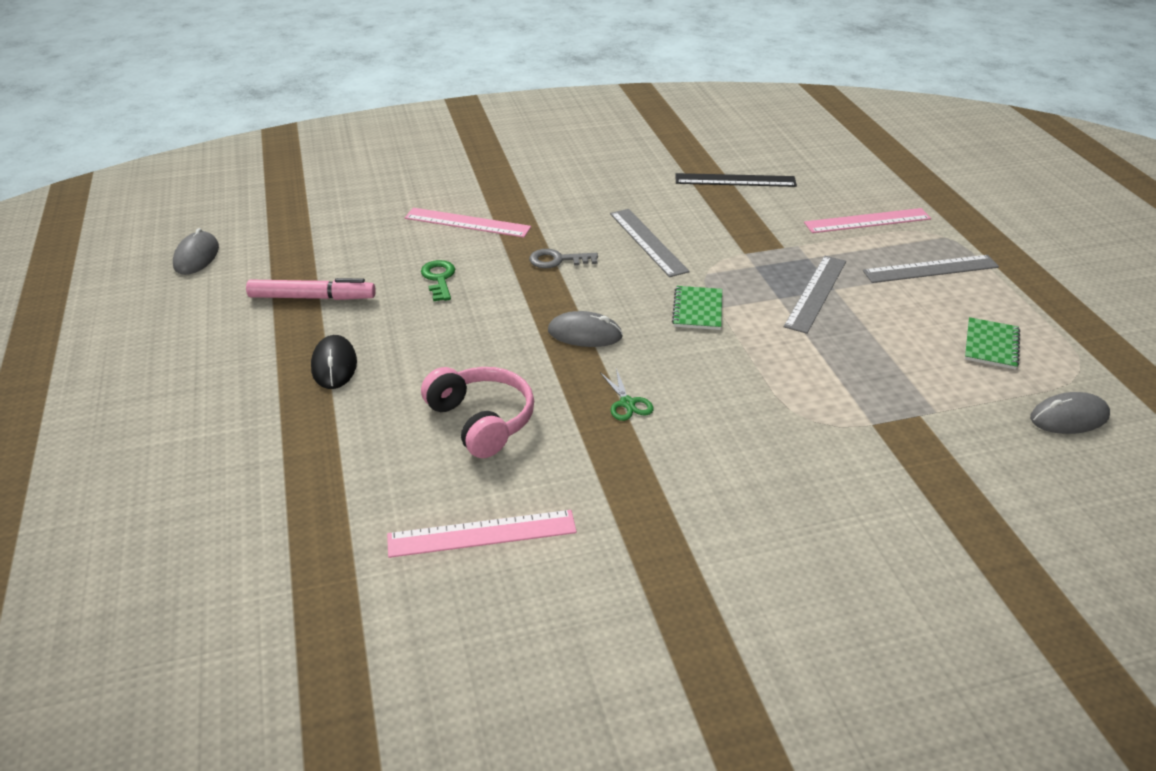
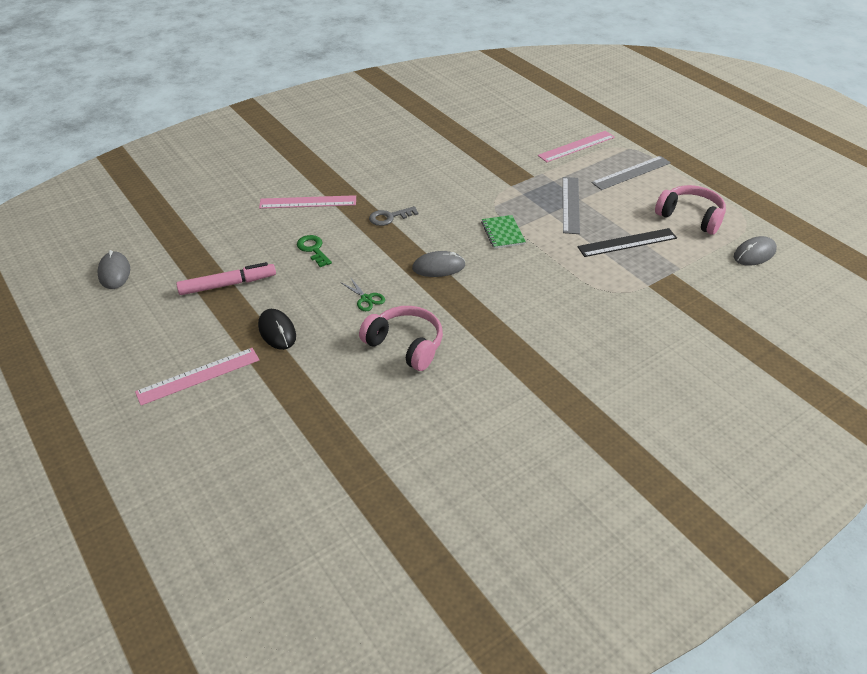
camera: 20 degrees left, 5 degrees up
pink ruler [387,510,577,558] -> pink ruler moved to [135,348,259,406]
green scissors [600,368,654,421] -> green scissors moved to [340,277,385,311]
grey ruler [610,209,690,277] -> none
black ruler [675,173,797,187] -> black ruler moved to [577,228,677,257]
green notebook [965,317,1020,370] -> pink headphones [655,185,726,235]

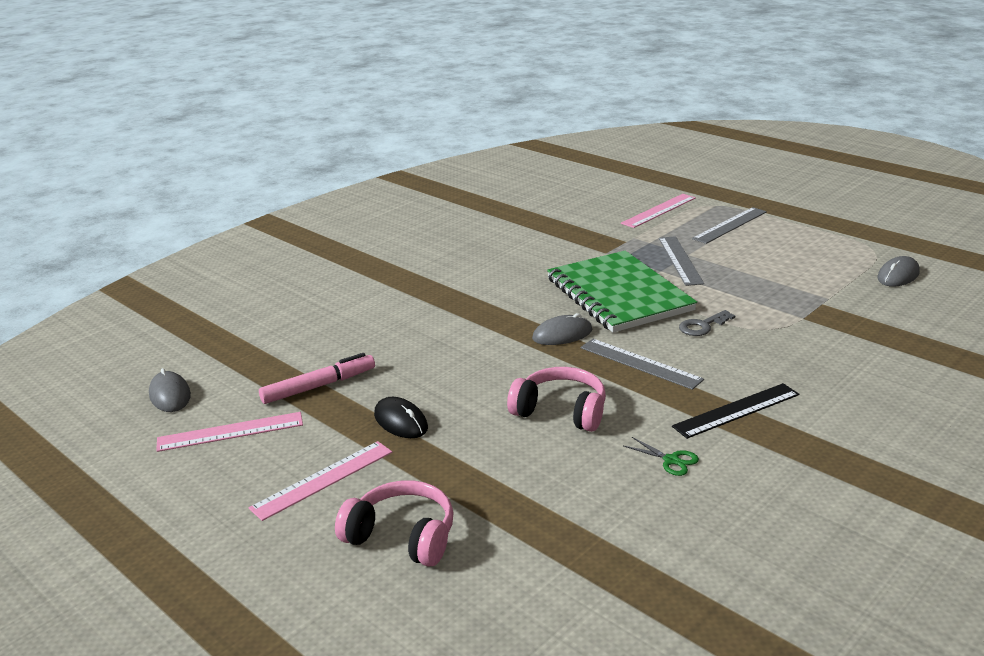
camera: 10 degrees left, 15 degrees down
pink ruler [259,195,356,209] -> pink ruler moved to [156,412,303,452]
green key [297,235,332,267] -> none
green scissors [340,277,385,311] -> green scissors moved to [624,437,699,476]
grey key [369,206,418,226] -> grey key moved to [679,310,735,336]
green notebook [481,215,526,249] -> green notebook [547,251,697,333], size x2.49
black ruler [577,228,677,257] -> black ruler moved to [672,383,799,439]
pink headphones [655,185,726,235] -> pink headphones moved to [335,480,454,567]
none -> grey ruler [580,339,704,390]

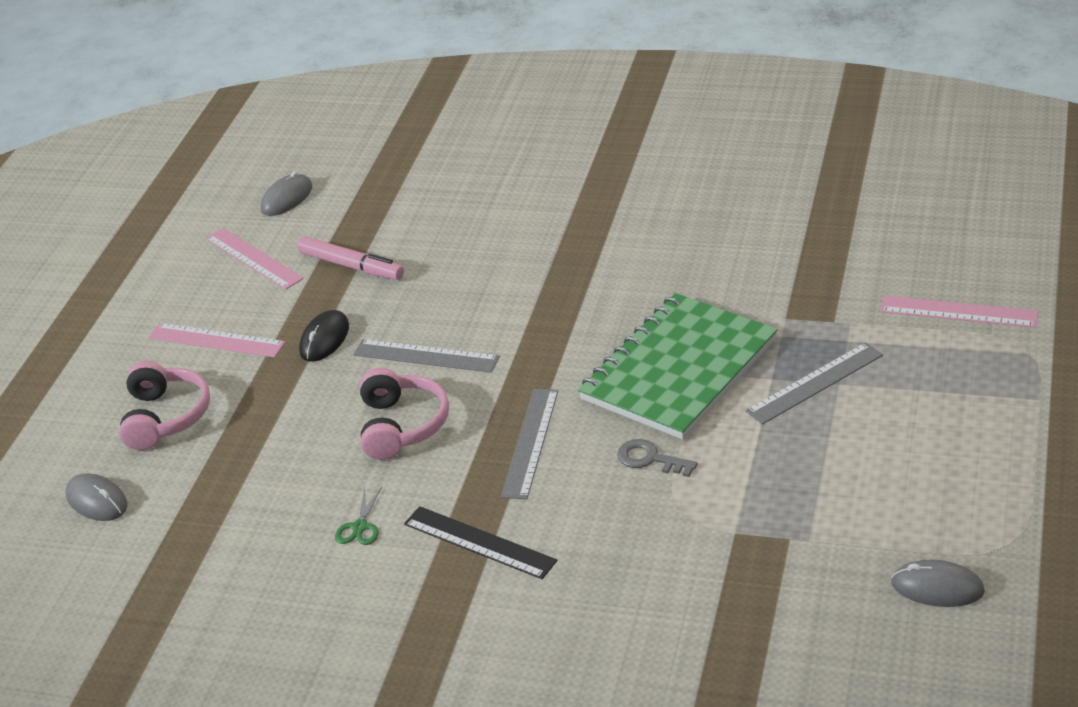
camera: 65 degrees right, 10 degrees up
grey mouse [532,313,592,345] -> grey mouse moved to [66,473,127,521]
grey ruler [692,207,767,244] -> grey ruler moved to [353,339,500,373]

